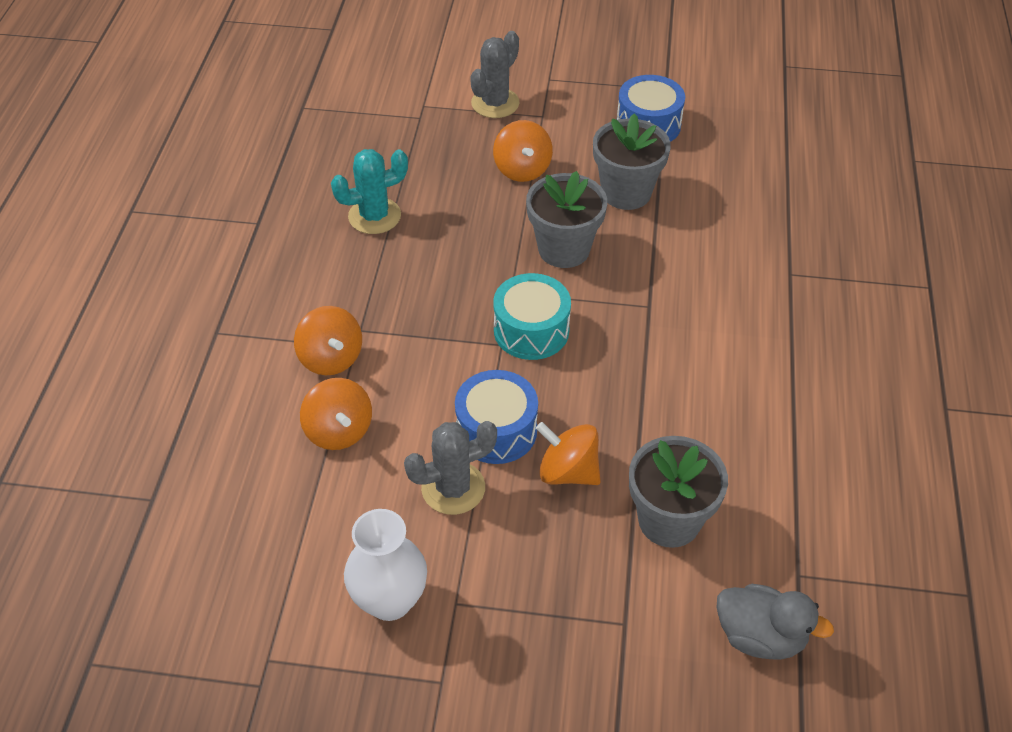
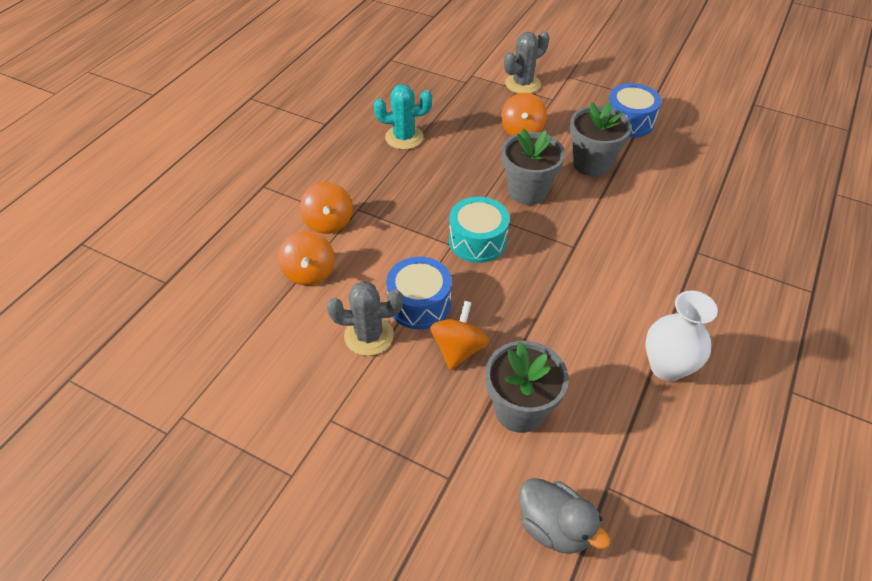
camera: 20 degrees right, 0 degrees up
white vase [344,509,427,621] -> white vase moved to [646,291,718,381]
orange spinning top [536,422,601,485] -> orange spinning top turned 60 degrees clockwise [430,301,489,370]

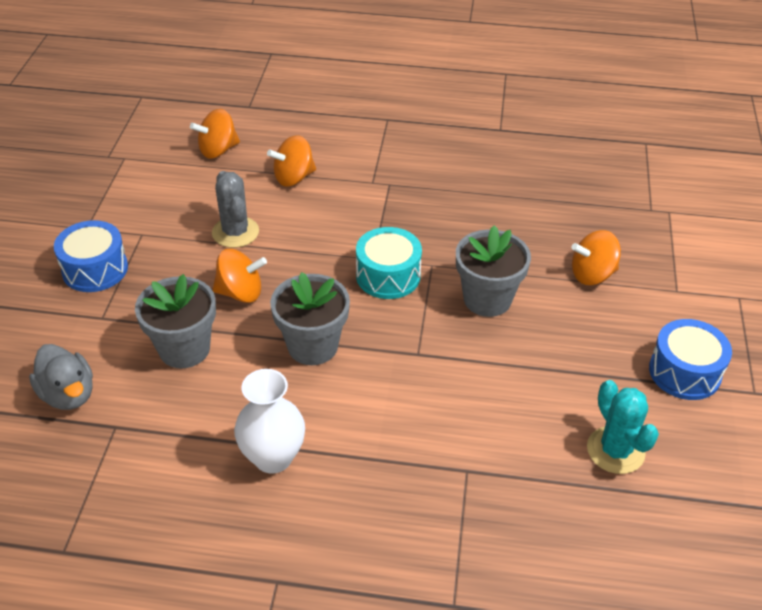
camera: 70 degrees right, 5 degrees down
orange spinning top [300,182,353,234] -> orange spinning top moved to [190,109,240,159]
turquoise cactus [374,84,432,150] -> turquoise cactus moved to [587,380,659,474]
blue drum [386,257,452,329] -> blue drum moved to [54,220,128,292]
grey cactus [504,31,549,93] -> none
grey duck [520,478,610,554] -> grey duck turned 60 degrees counterclockwise [29,344,93,410]
grey flower pot [570,102,632,176] -> grey flower pot moved to [270,272,350,365]

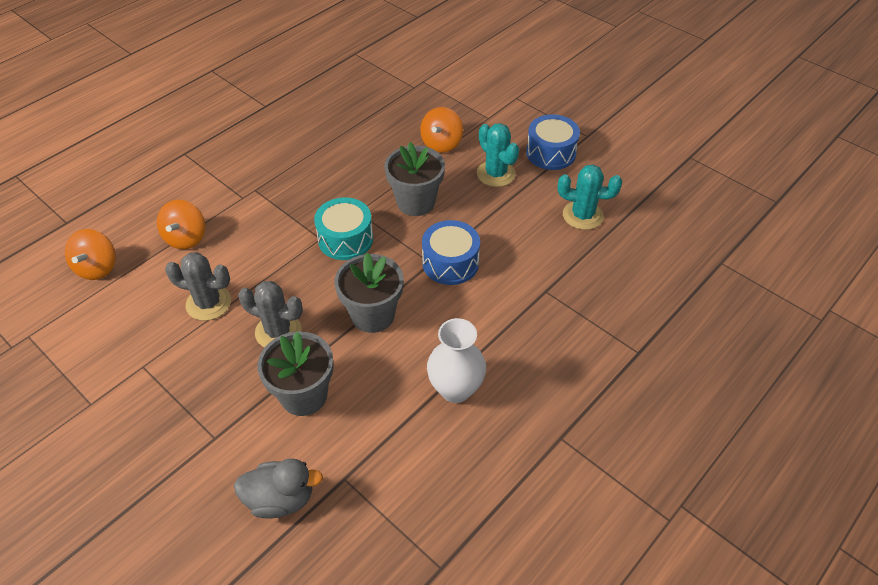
camera: 55 degrees left, 5 degrees up
blue drum [54,220,128,292] -> blue drum moved to [422,220,480,285]
orange spinning top [213,249,267,303] -> grey cactus [238,281,303,348]
none -> turquoise cactus [477,123,519,187]

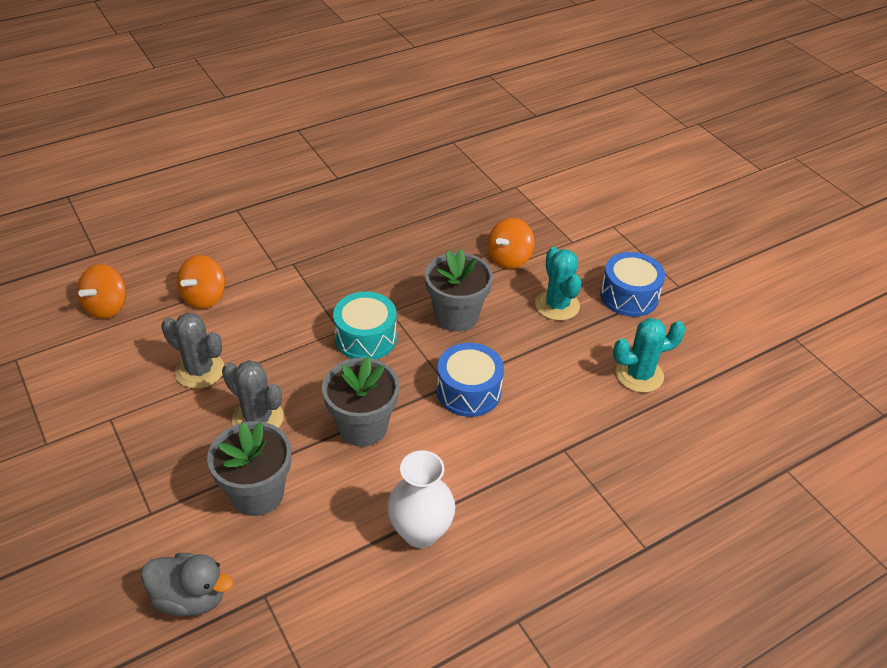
camera: 15 degrees right, 5 degrees down
turquoise cactus [558,164,622,230] -> turquoise cactus turned 45 degrees counterclockwise [613,318,685,393]

